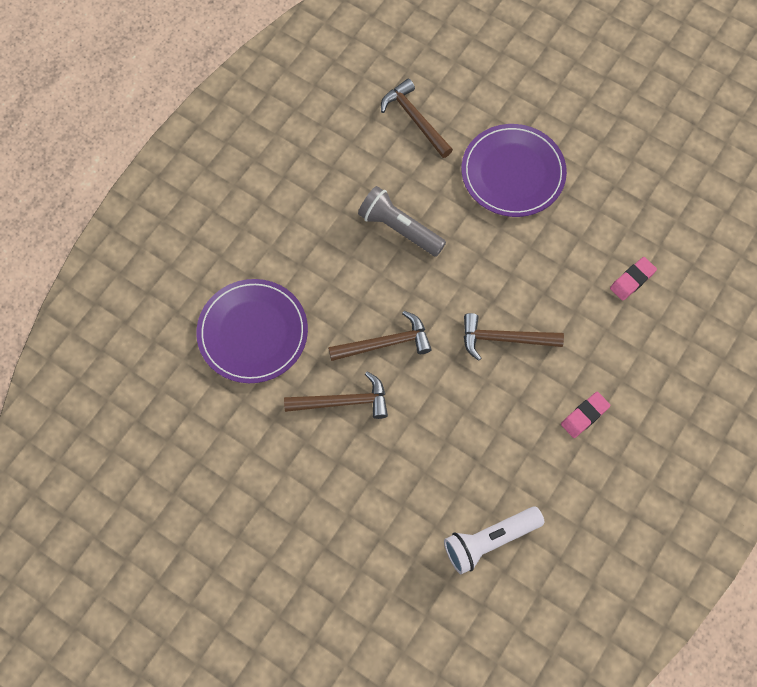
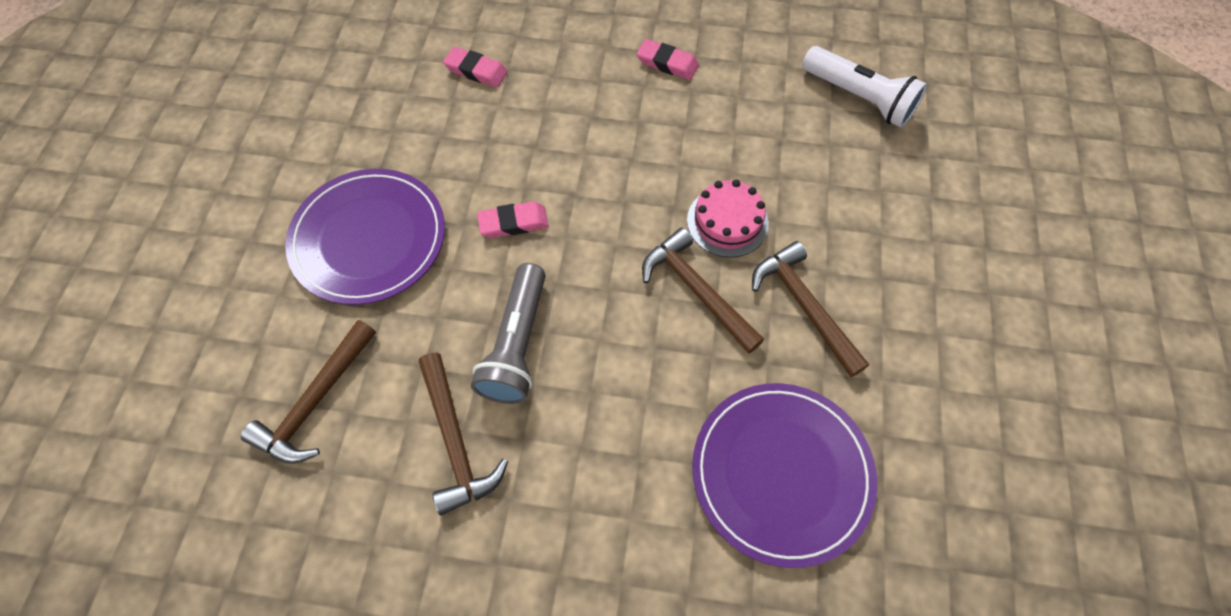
camera: 115 degrees left, 5 degrees down
brown hammer [464,313,564,361] -> brown hammer moved to [419,353,508,516]
none -> pink eraser [477,202,549,238]
none -> pink cake [687,179,769,258]

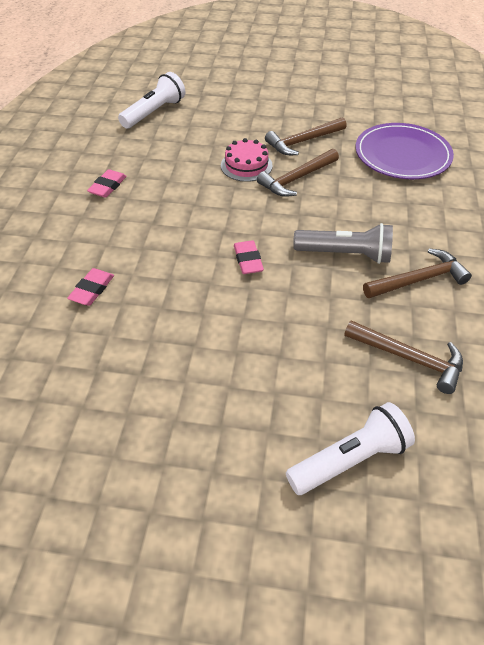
camera: 90 degrees left, 15 degrees down
purple plate [285,169,445,305] -> none
none -> white flashlight [286,402,415,495]

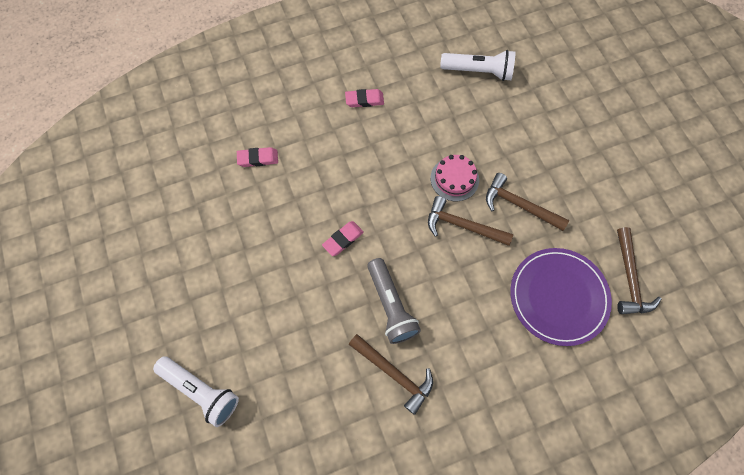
camera: 60 degrees right, 20 degrees up
brown hammer [344,320,463,394] -> brown hammer moved to [617,227,661,314]

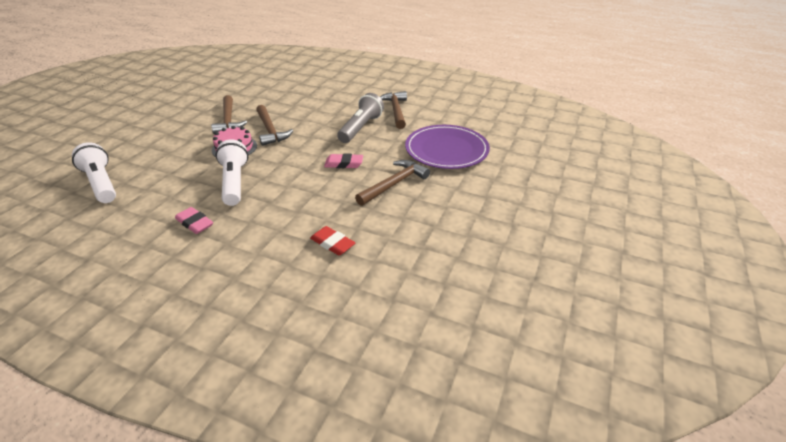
camera: 135 degrees left, 30 degrees down
white flashlight [153,356,239,427] -> white flashlight moved to [216,139,248,206]
pink eraser [237,147,278,167] -> red eraser [310,226,356,255]
purple plate [510,248,612,346] -> purple plate moved to [405,125,490,169]
brown hammer [617,227,661,314] -> brown hammer moved to [355,160,430,206]

